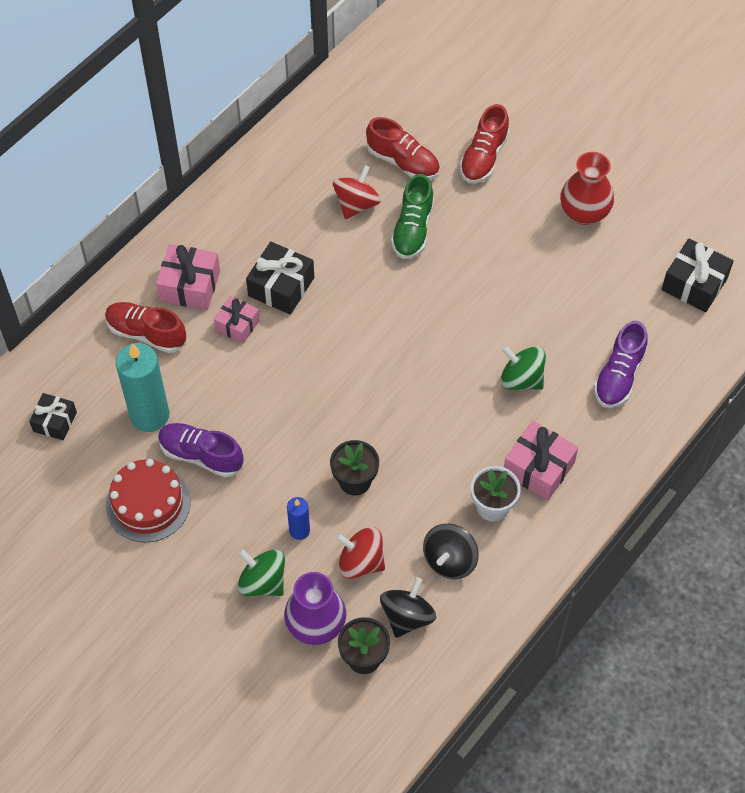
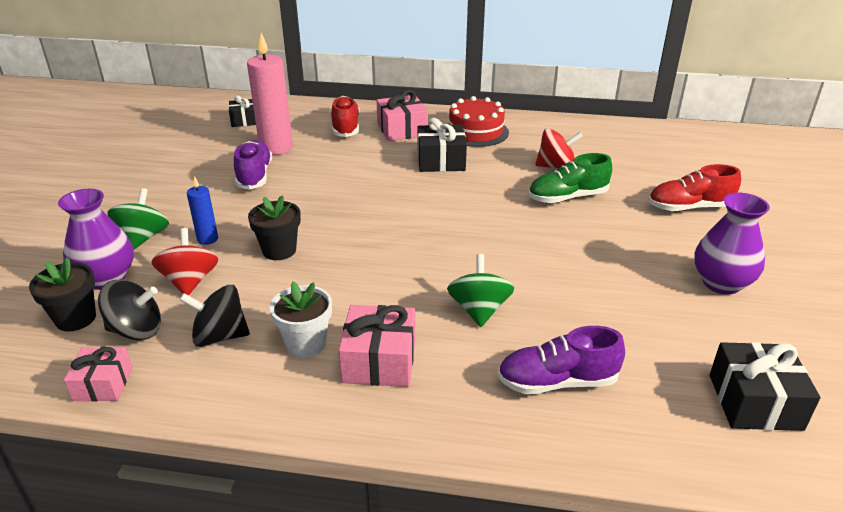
camera: 60 degrees right, 25 degrees down
red cake [106,459,190,542] -> red cake moved to [448,96,509,147]
turquoise candle [116,343,169,432] -> pink candle [247,33,293,155]
pink gift [214,296,260,344] -> pink gift moved to [64,347,132,402]
red shoe [366,117,440,180] -> none
red vase [560,152,614,225] -> purple vase [694,193,770,295]

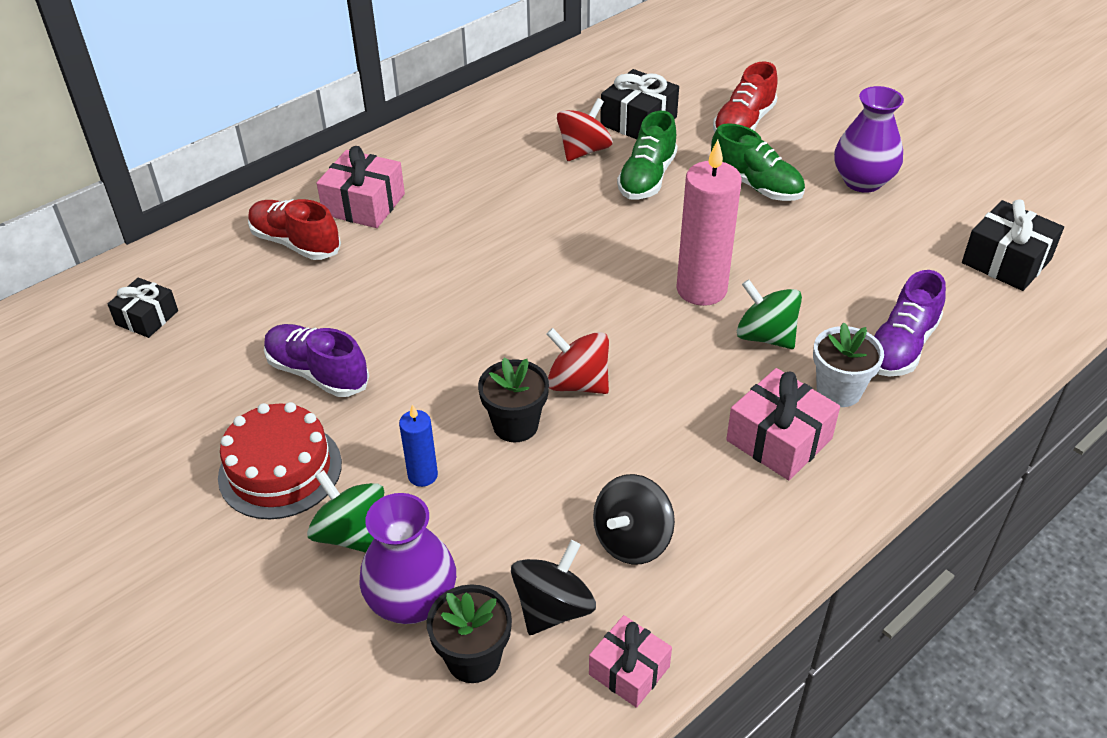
camera: 50 degrees left, 10 degrees up
red spinning top [151,228,218,296] -> red spinning top moved to [547,328,609,394]
pink candle [247,33,293,155] -> pink candle moved to [676,140,742,306]
white flower pot [270,281,332,358] -> white flower pot moved to [813,322,884,407]
black gift [418,118,467,172] -> black gift moved to [600,69,679,139]
red cake [448,96,509,147] -> red cake moved to [218,402,342,519]
none -> green shoe [711,123,805,201]

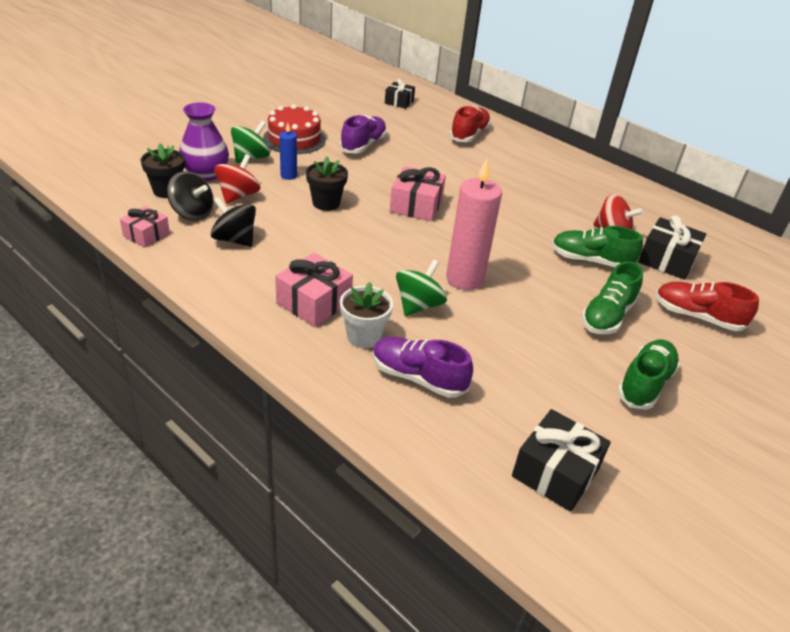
camera: 80 degrees right, 5 degrees down
pink gift [317,146,405,228] -> pink gift moved to [390,166,446,221]
red spinning top [547,328,609,394] -> red spinning top moved to [214,154,261,204]
purple vase [834,86,904,193] -> green shoe [617,340,680,410]

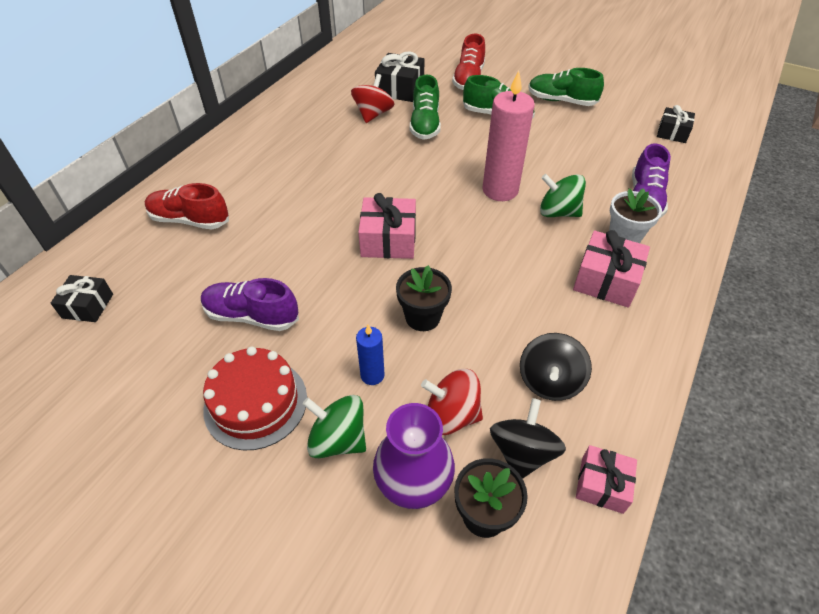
camera: 100 degrees left, 10 degrees up
black gift [512,409,611,512] -> black gift [657,105,695,143], size x0.65

